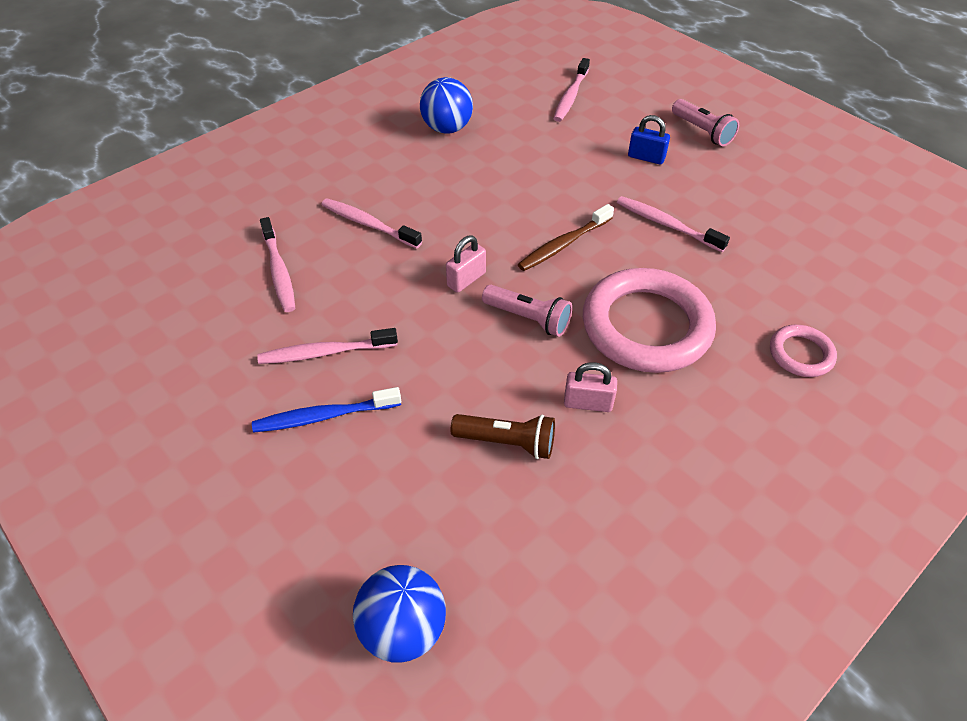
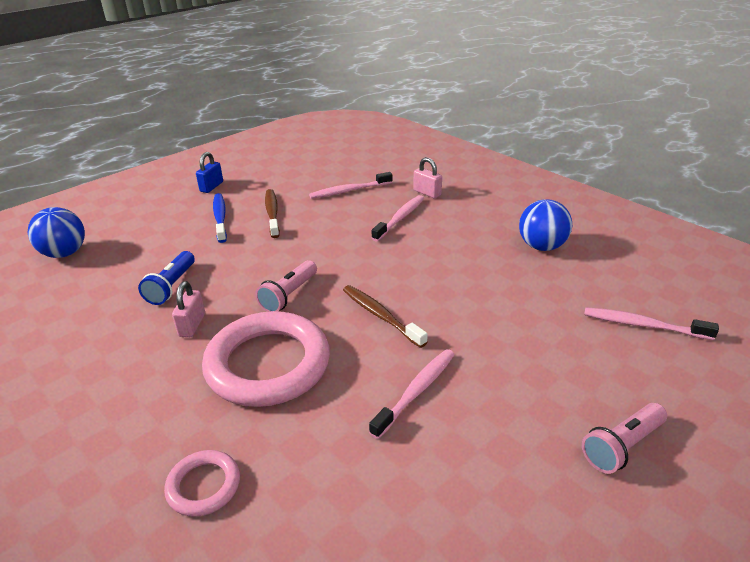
camera: 90 degrees right, 15 degrees down
pink toothbrush [257,328,398,364] -> brown toothbrush [265,189,280,238]
pink padlock [446,236,486,293] -> pink padlock moved to [413,157,442,198]
brown flashlight [451,414,555,459] -> blue flashlight [138,251,195,305]
blue padlock [628,115,670,164] -> blue padlock moved to [196,152,223,193]

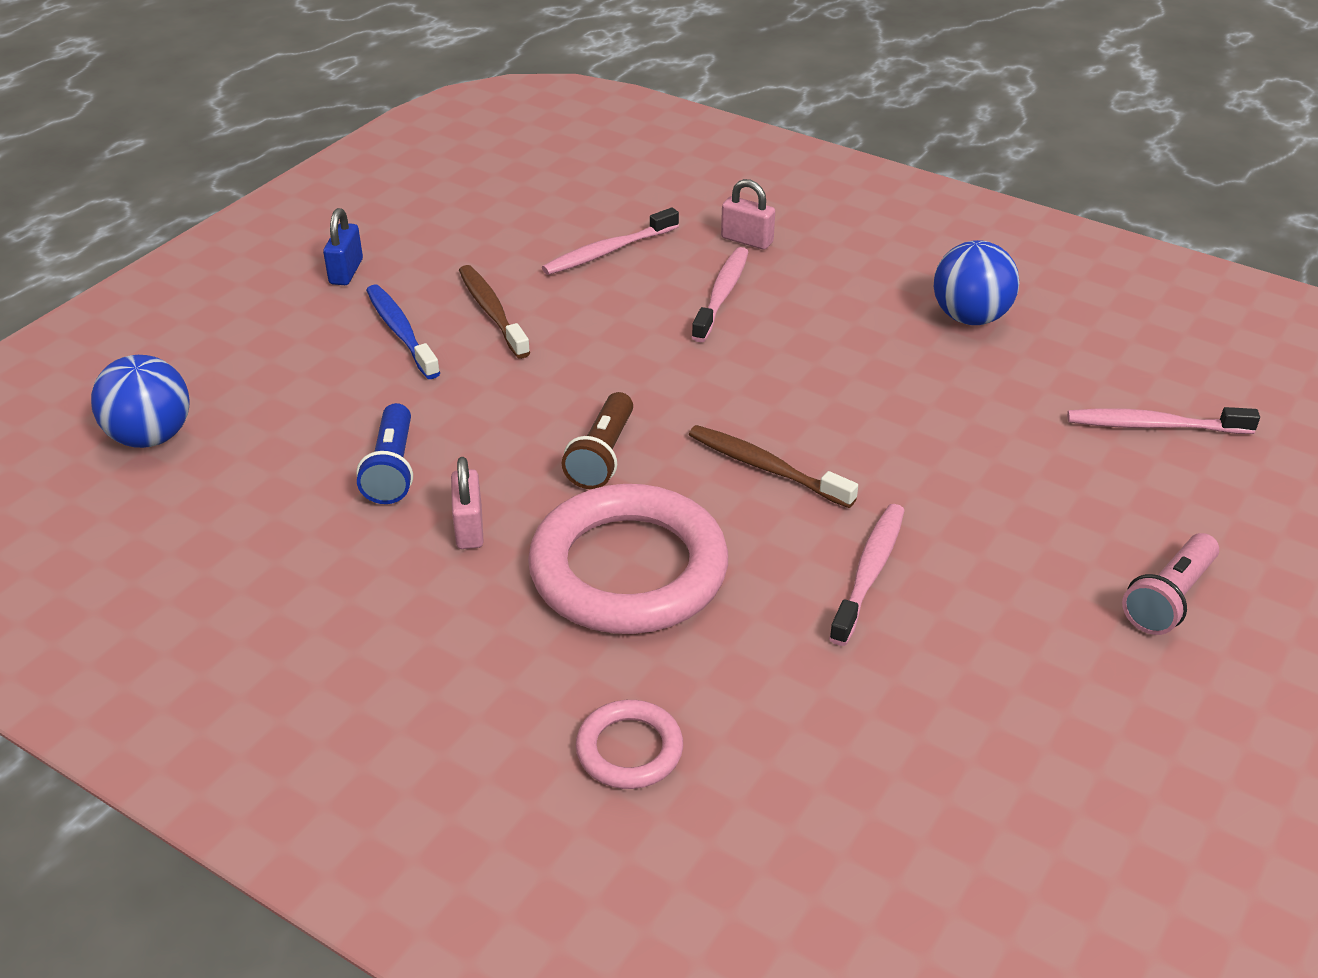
camera: 15 degrees left, 5 degrees up
pink flashlight [255,260,317,312] -> brown flashlight [562,392,633,489]

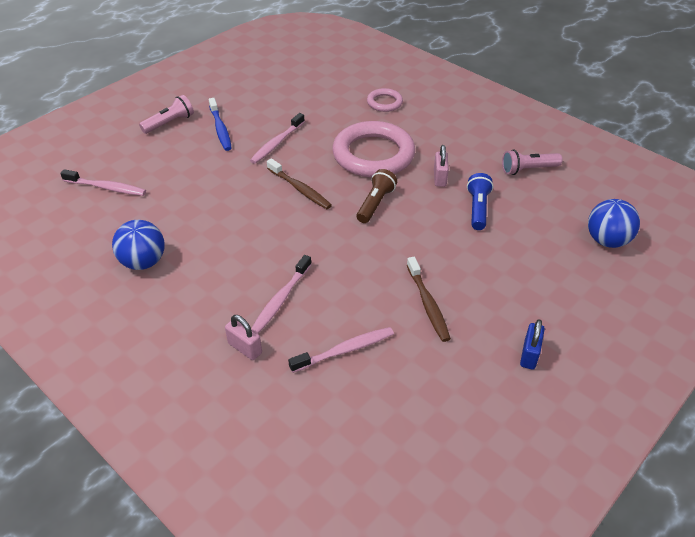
camera: 170 degrees left, 5 degrees up
blue toothbrush [366,284,440,379] -> blue toothbrush moved to [209,98,232,151]
none -> pink flashlight [502,149,563,175]

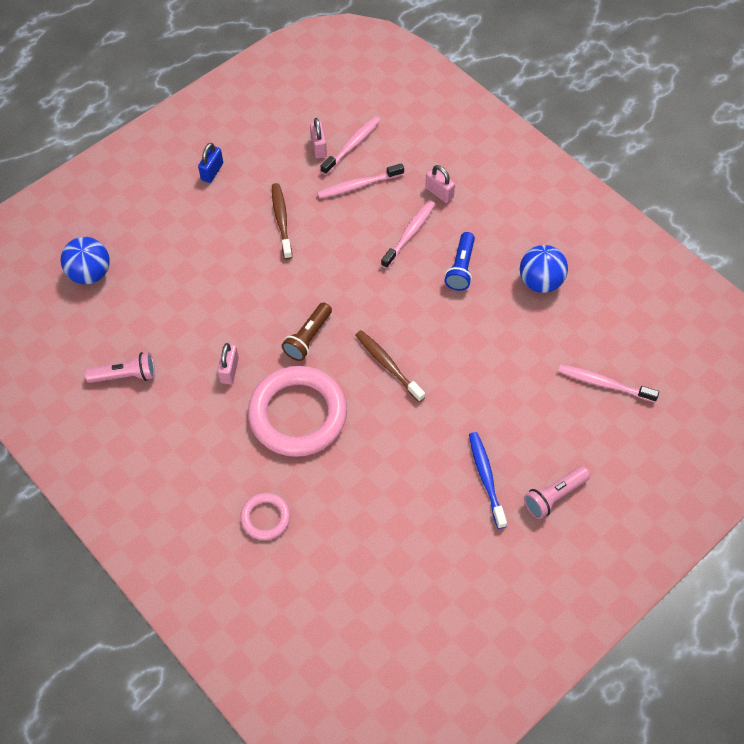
camera: 175 degrees left, 15 degrees up
pink toothbrush [250,113,305,164] -> pink toothbrush moved to [321,116,380,175]
blue flashlight [467,173,493,230] -> blue flashlight moved to [445,232,475,291]
none -> pink padlock [310,118,327,158]

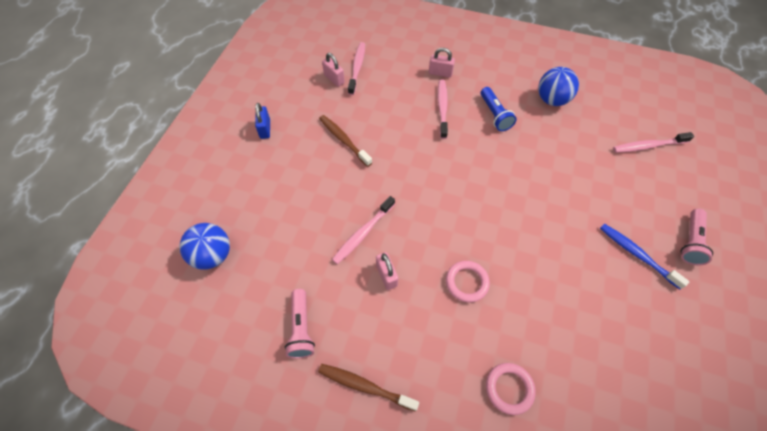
camera: 30 degrees left, 0 degrees up
pink flashlight [85,352,155,383] -> pink flashlight turned 120 degrees clockwise [285,289,315,359]
pink ring [248,366,347,457] -> pink ring [446,261,490,302], size x0.48
brown flashlight [282,303,332,361] -> none
pink toothbrush [317,163,404,199] -> pink toothbrush moved to [332,196,395,264]
brown toothbrush [356,330,425,402] -> brown toothbrush moved to [318,364,419,412]

